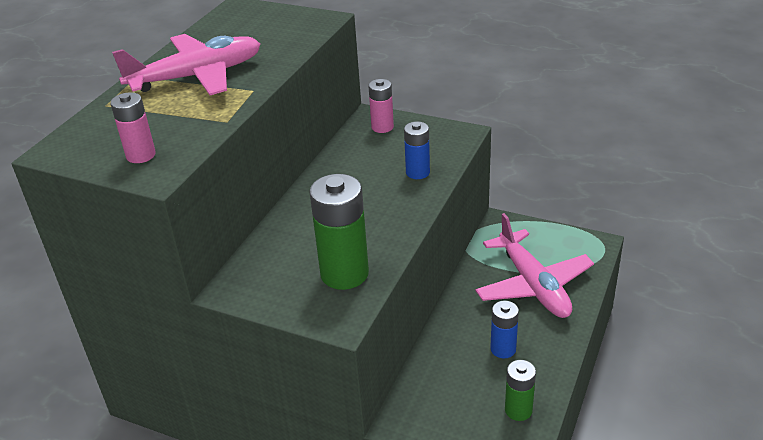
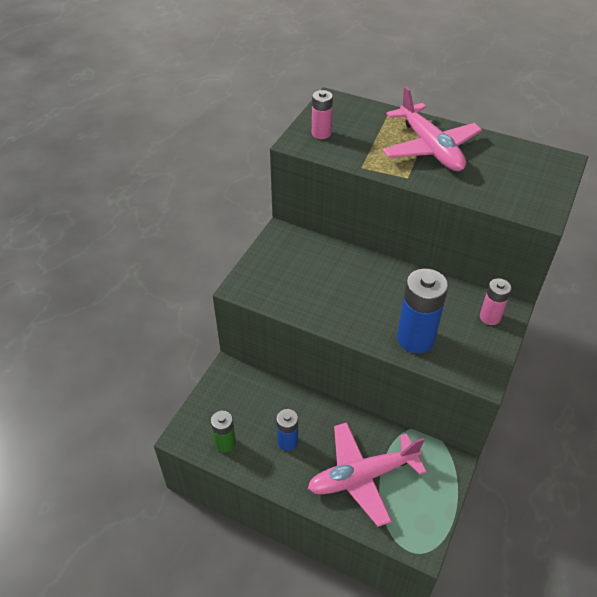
camera: 90 degrees right, 10 degrees up
green battery [309,174,369,290] -> none
blue battery [404,121,430,179] -> blue battery [397,269,448,353], size x1.74

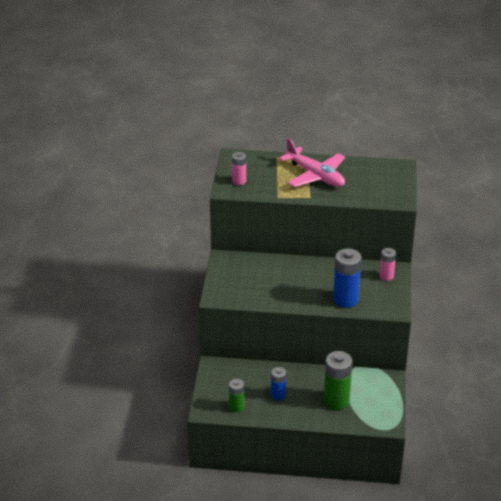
camera: 20 degrees left, 10 degrees down
pink plane [308,422,426,527] -> green battery [324,351,352,410]

